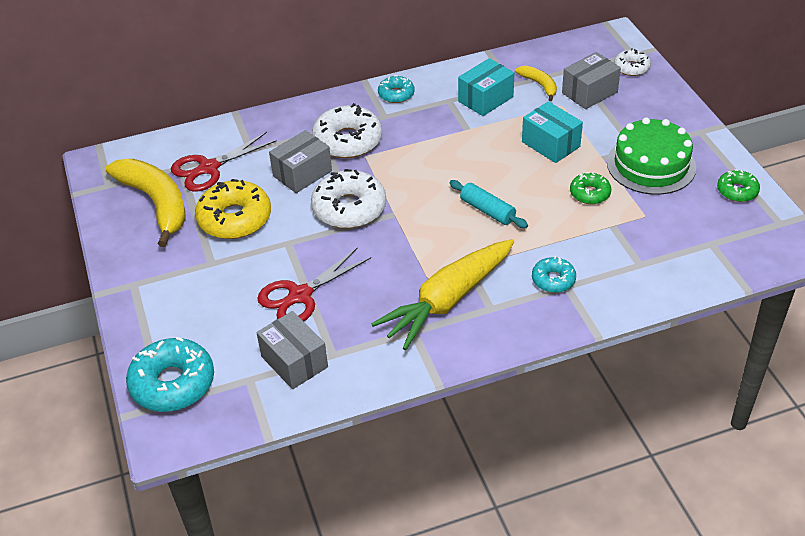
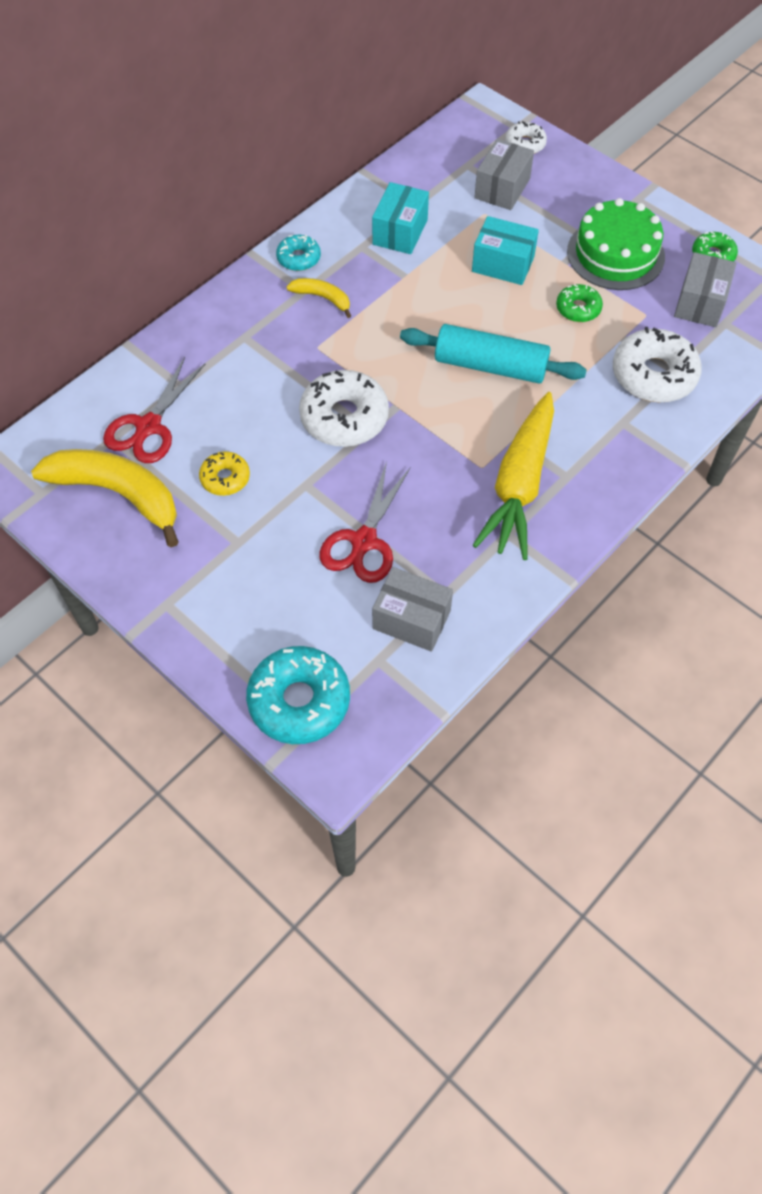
camera: 30 degrees left, 15 degrees up
yellow donut [195,179,271,239] -> yellow donut [199,451,250,496], size x0.55
grey box [269,130,332,193] -> grey box moved to [674,252,737,327]
white donut [312,103,382,158] -> white donut moved to [613,327,702,403]
turquoise rolling pin [449,180,528,228] -> turquoise rolling pin [400,324,587,384], size x1.65
yellow banana [515,66,557,101] -> yellow banana moved to [286,278,351,318]
turquoise donut [532,256,576,293] -> none

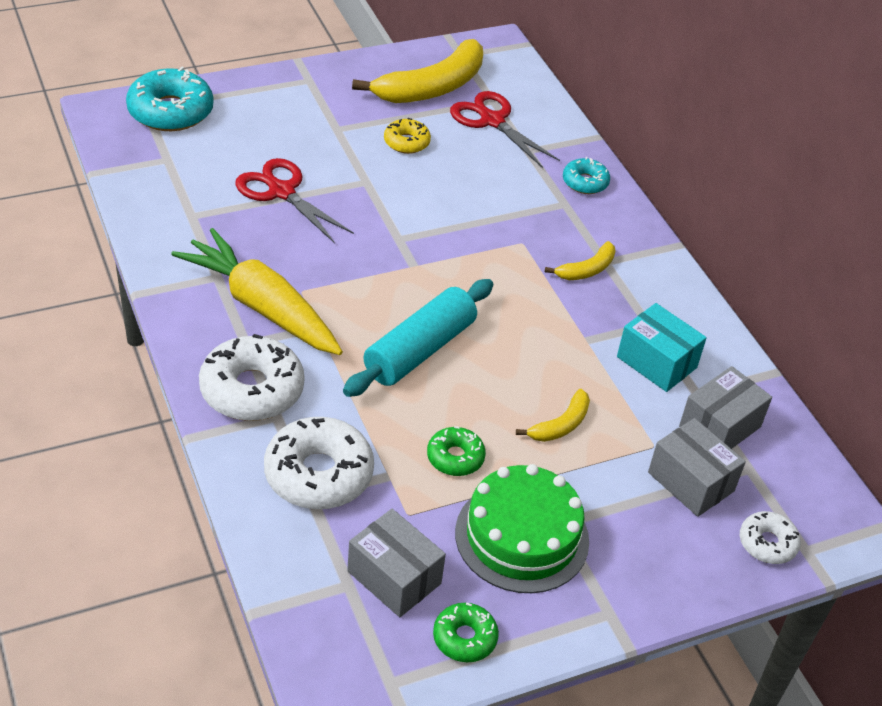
camera: 110 degrees right, 15 degrees down
turquoise donut [276,235,321,271] -> turquoise donut moved to [563,157,610,194]
white donut [299,370,389,447] -> white donut moved to [199,334,304,421]
grey box [372,567,453,652] -> grey box moved to [679,366,772,449]
turquoise box [472,216,539,285] -> yellow banana [516,389,590,442]

